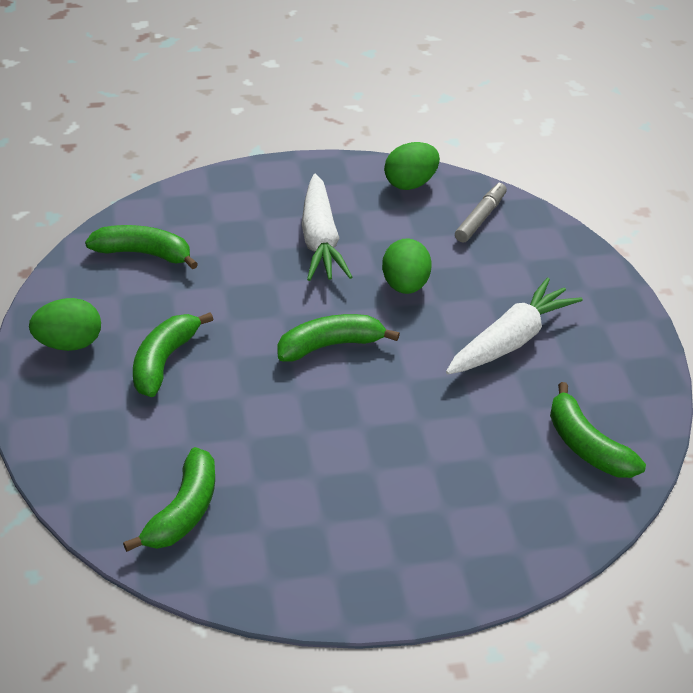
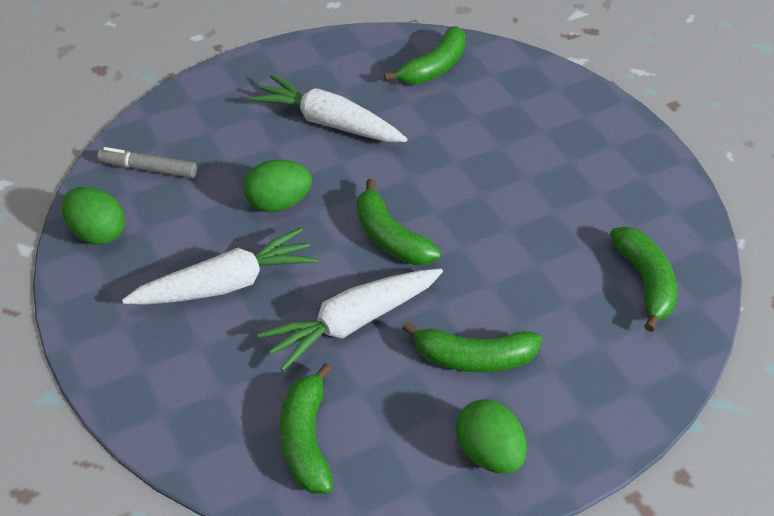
camera: 105 degrees left, 5 degrees up
green banana [123,447,215,552] -> green banana turned 75 degrees clockwise [610,227,677,332]
none -> white carrot [258,268,443,371]

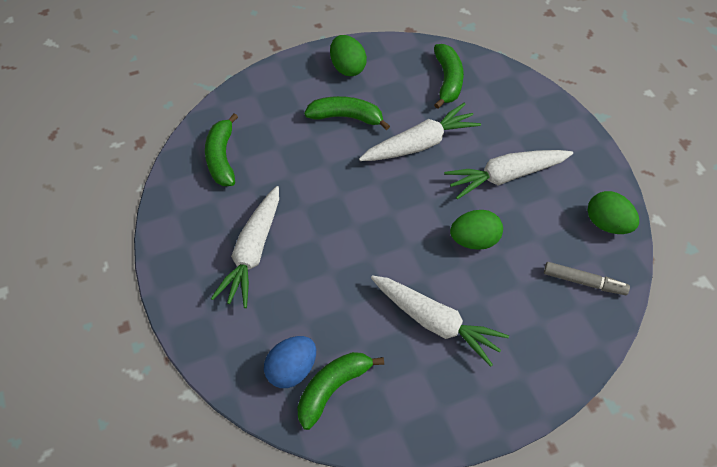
camera: 175 degrees left, 10 degrees up
green banana [357,179,441,265] -> none
none -> white carrot [211,186,279,308]
none -> blue egg [264,336,316,388]

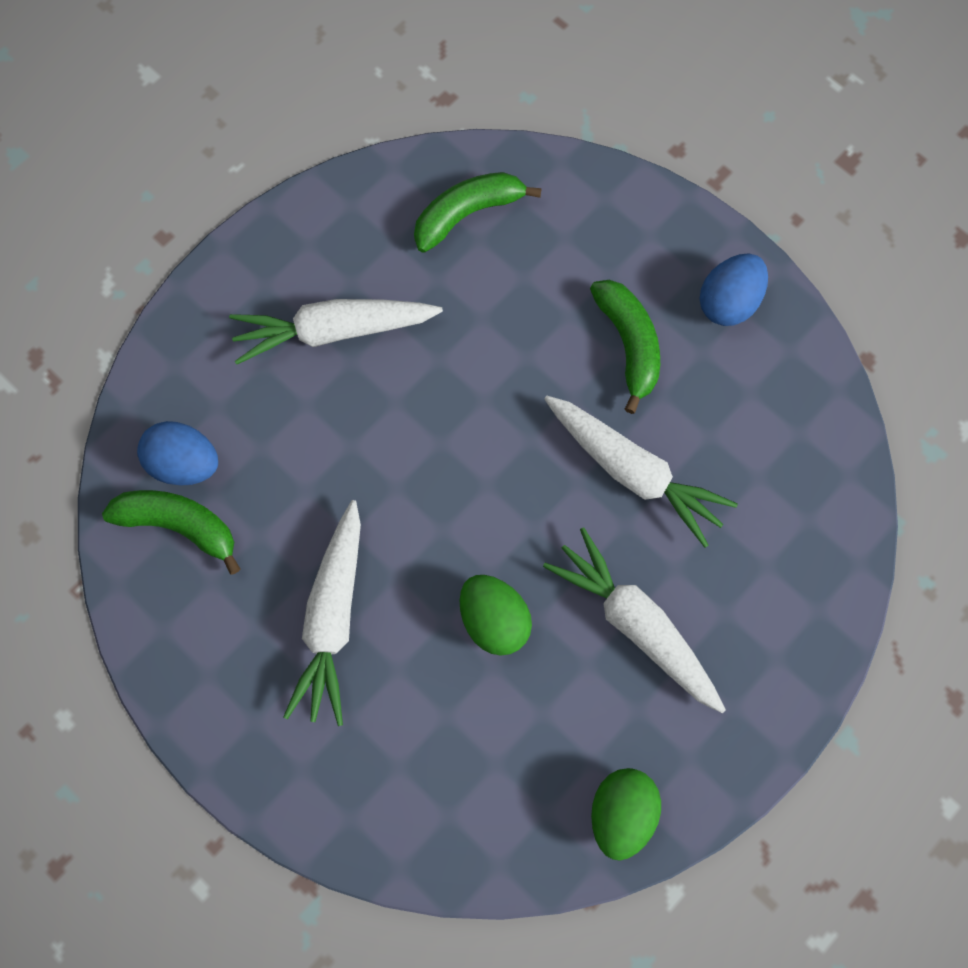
camera: 65 degrees right, 15 degrees up
green egg [330,35,367,76] -> blue egg [699,254,768,326]
green banana [434,44,464,109] -> none
grey marker [544,262,630,295] -> none

